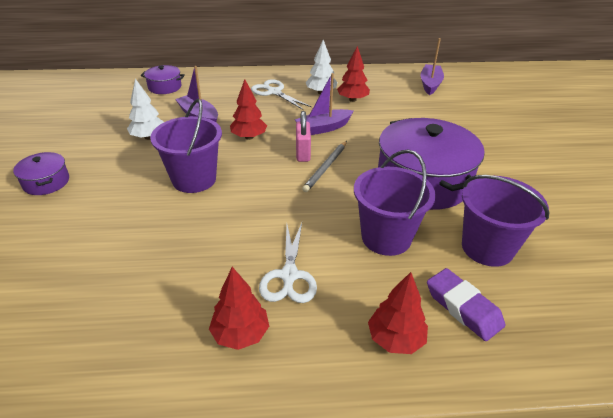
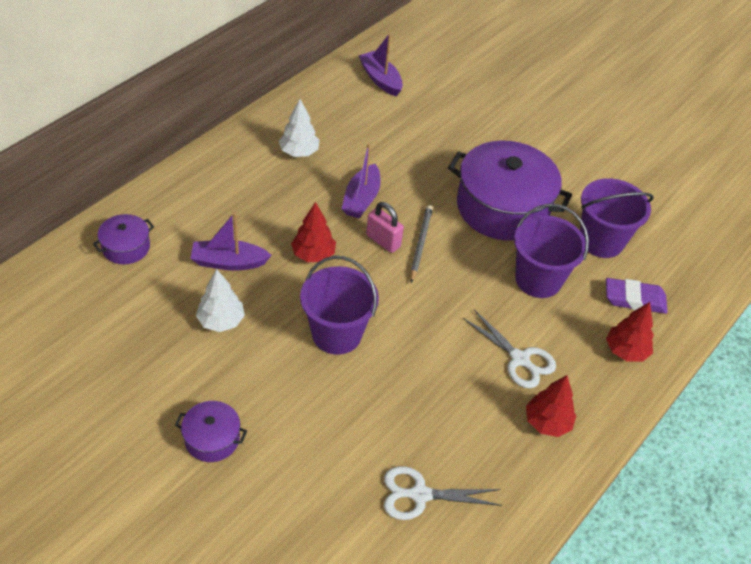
camera: 50 degrees left, 10 degrees up
white scissors [251,79,312,110] -> white scissors moved to [384,466,502,520]
grey pencil [302,141,347,192] -> grey pencil turned 150 degrees counterclockwise [410,205,433,283]
red tree [337,46,370,102] -> none

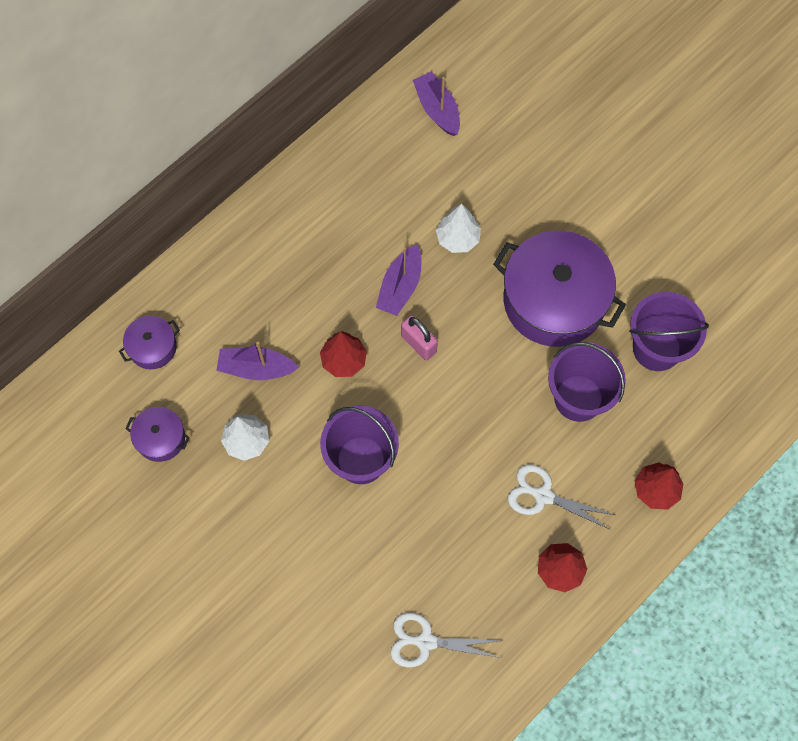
camera: 10 degrees right, 20 degrees up
purple pot [175,401,247,462] -> purple pot moved to [125,407,190,462]
white tree [279,99,319,157] -> white tree moved to [436,204,481,253]
grey pencil [410,205,433,283] -> none
white scissors [463,310,556,389] -> white scissors turned 150 degrees clockwise [508,465,615,530]
purple eraser [606,278,667,314] -> none

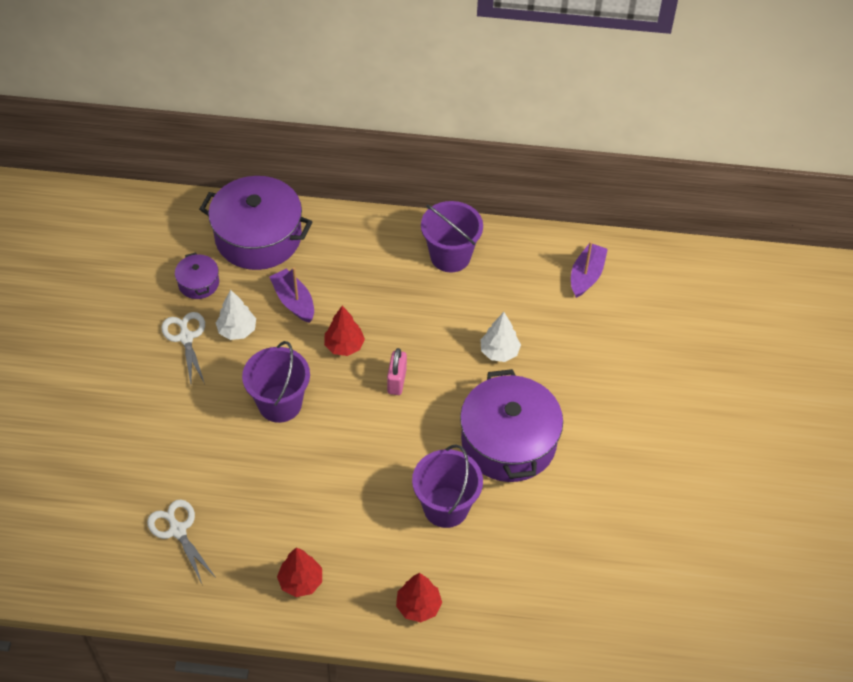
camera: 50 degrees right, 15 degrees down
purple pot [119,316,180,369] -> purple pot [199,176,312,270], size x2.16
purple boat [376,245,421,316] -> none
white scissors [508,465,615,530] -> white scissors moved to [161,312,205,384]
purple bucket [629,292,709,371] -> purple bucket moved to [421,201,483,273]

